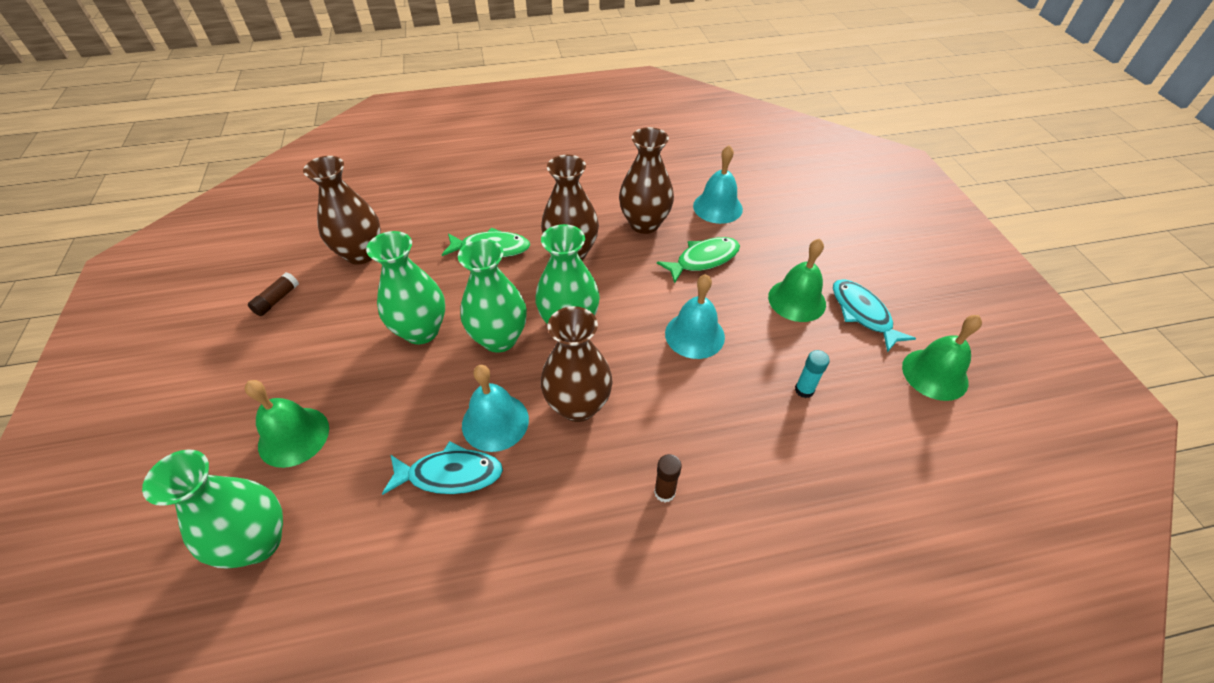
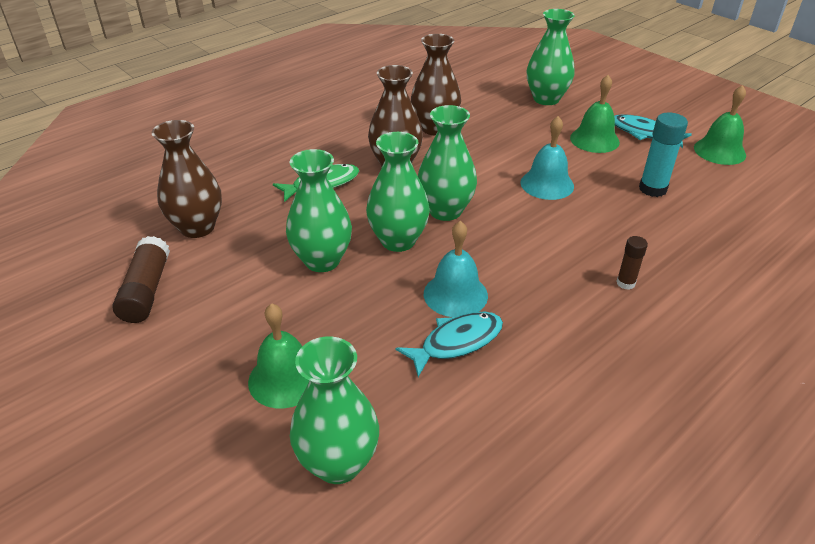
camera: 30 degrees left, 10 degrees down
brown glue stick [248,272,299,316] -> brown glue stick [112,236,170,323], size x1.73
brown vase [541,306,613,422] -> none
green fish [657,237,740,284] -> none
turquoise bell [693,145,743,224] -> none
turquoise glue stick [795,350,830,398] -> turquoise glue stick [639,113,688,197], size x1.73
none -> green vase [527,9,575,105]

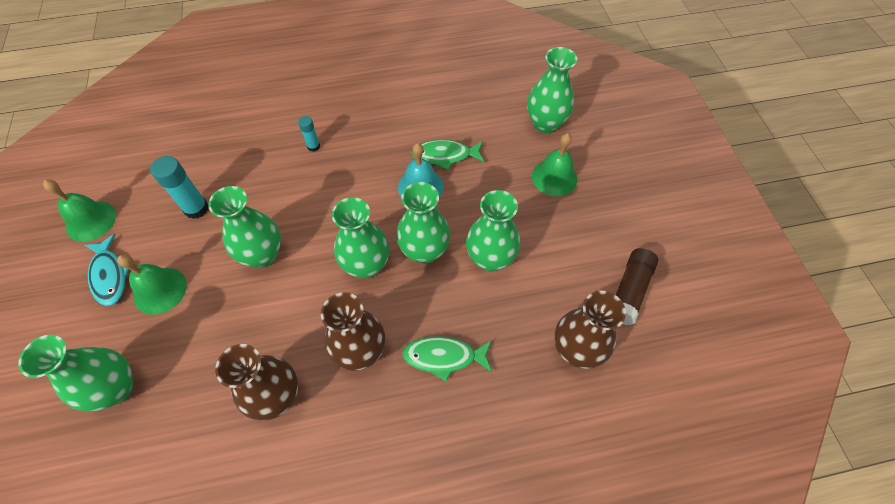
camera: 150 degrees left, 20 degrees up
turquoise fish [395,312,503,377] -> green fish [412,140,485,170]
turquoise bell [520,116,574,200] -> green vase [208,186,281,268]
brown glue stick [616,236,648,290] -> turquoise glue stick [298,116,320,152]

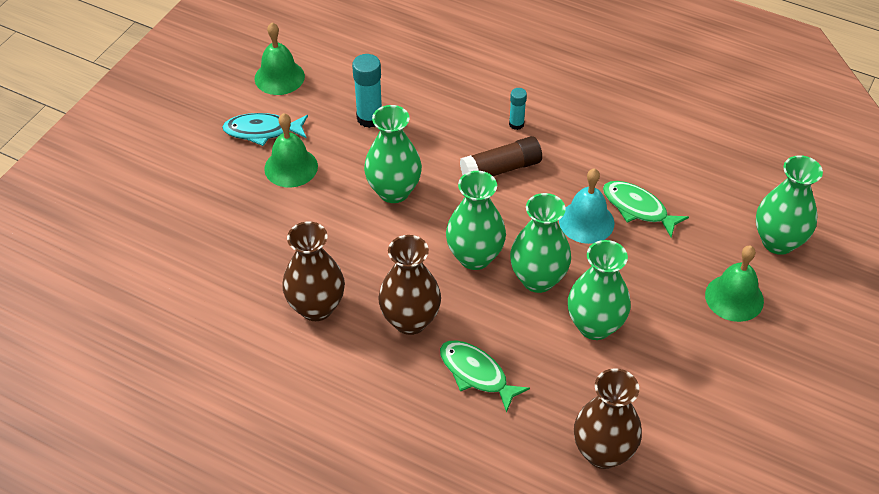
camera: 40 degrees right, 10 degrees down
green vase [18,335,134,412] -> none
turquoise fish [85,234,129,306] -> turquoise fish turned 75 degrees clockwise [222,113,308,146]
brown glue stick [616,248,658,325] -> brown glue stick moved to [460,136,542,176]

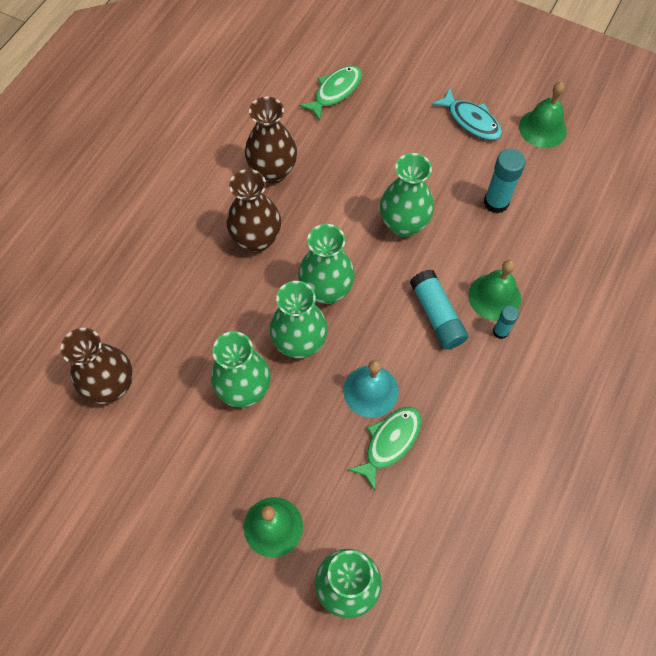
camera: 90 degrees right, 15 degrees up
turquoise fish [222,113,308,146] -> turquoise fish turned 135 degrees clockwise [431,88,502,140]
green bell [264,113,318,187] -> green bell moved to [468,259,521,321]
green fish [440,340,530,413] -> green fish moved to [299,66,362,121]
brown glue stick [460,136,542,176] -> turquoise glue stick [410,269,468,350]

